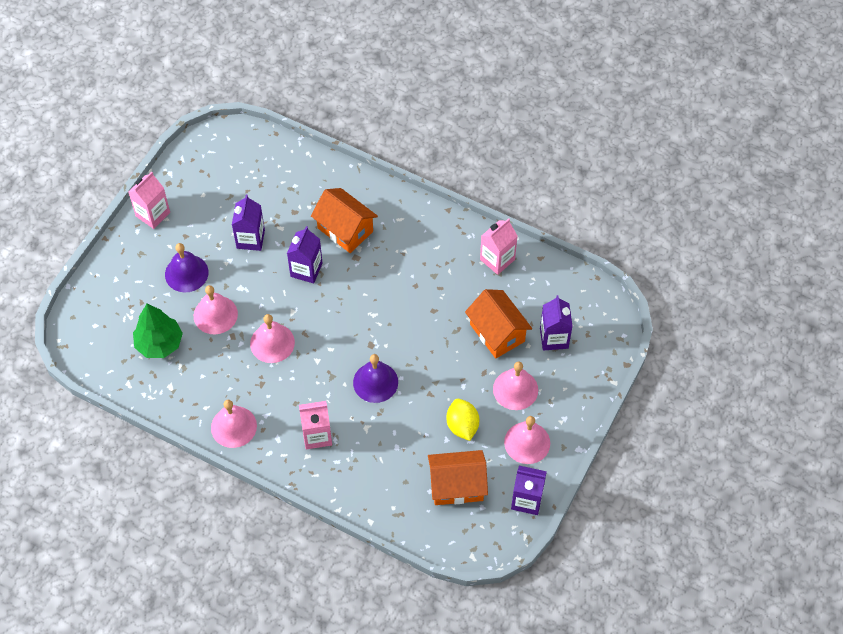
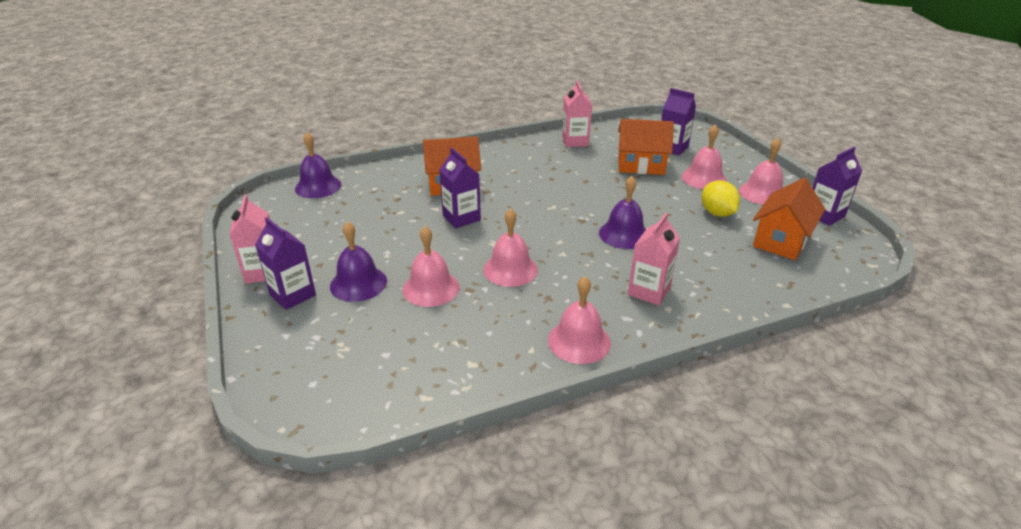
camera: 50 degrees left, 25 degrees down
green tree [133,304,183,358] -> none
purple carton [232,195,265,251] -> purple carton moved to [255,217,316,310]
yellow lemon [446,399,479,441] -> yellow lemon turned 45 degrees clockwise [702,180,740,217]
none -> purple bell [295,132,341,198]

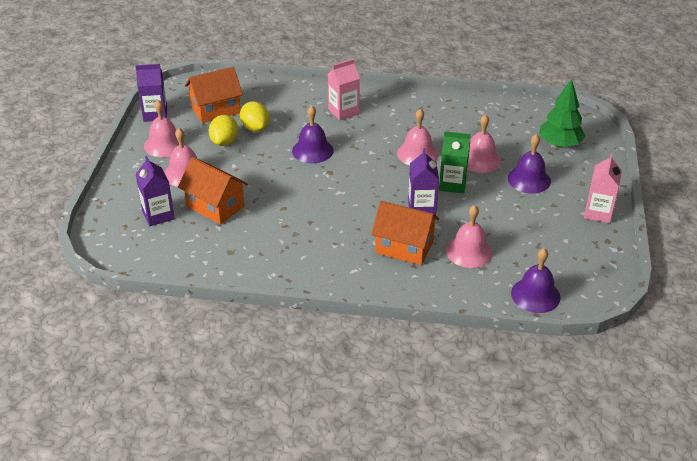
camera: 150 degrees left, 5 degrees up
purple carton [255,217,316,310] -> none
pink bell [548,276,611,364] -> pink bell moved to [446,205,493,268]
pink carton [562,80,592,147] -> none
none -> yellow lemon [240,101,269,132]
none -> green carton [439,131,471,194]
none -> green tree [539,79,586,148]

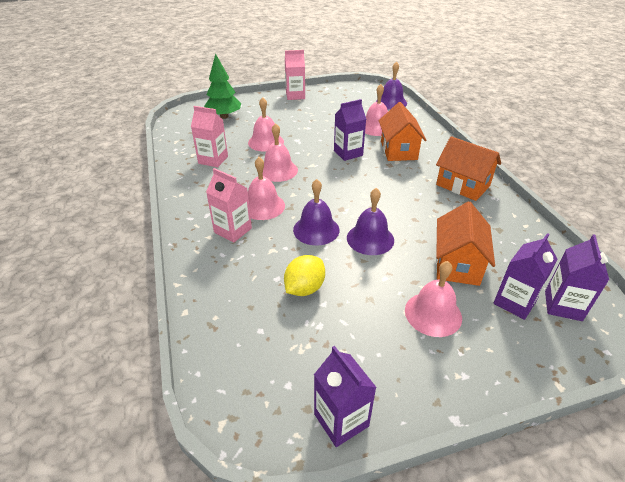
camera: 115 degrees left, 0 degrees up
pink bell [144,100,185,157] -> pink bell moved to [248,157,285,220]
orange house [185,67,243,123] -> orange house moved to [436,136,501,201]
yellow lemon [209,115,238,146] -> none
green carton [439,131,471,194] -> none
purple bell [508,134,551,194] -> purple bell moved to [347,188,394,255]
none -> pink carton [191,106,228,167]
none -> purple carton [545,234,609,321]

